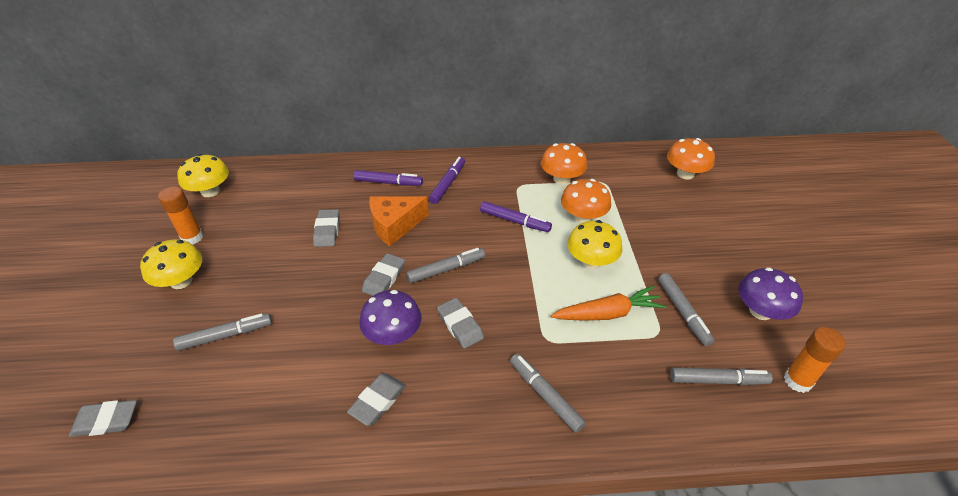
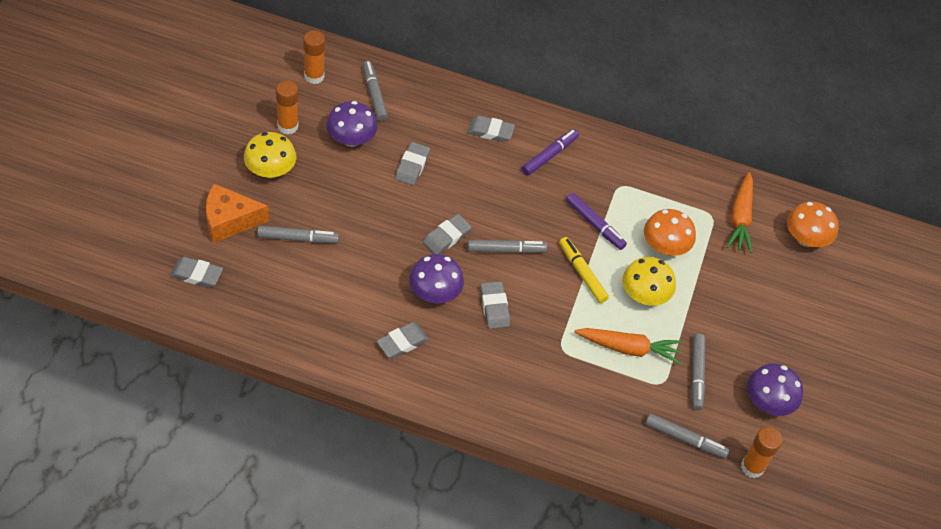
camera: 15 degrees right, 10 degrees up
yellow mushroom [178,154,229,197] -> orange glue stick [303,30,325,84]
purple marker [353,170,423,186] -> grey eraser [467,115,515,142]
orange cheese [369,196,429,246] -> orange cheese moved to [206,184,269,243]
grey marker [510,353,586,433] -> grey marker moved to [363,61,388,121]
orange mushroom [541,143,587,185] -> none
none -> purple mushroom [326,101,378,147]
none -> yellow marker [559,237,609,303]
none -> orange carrot [726,172,753,253]

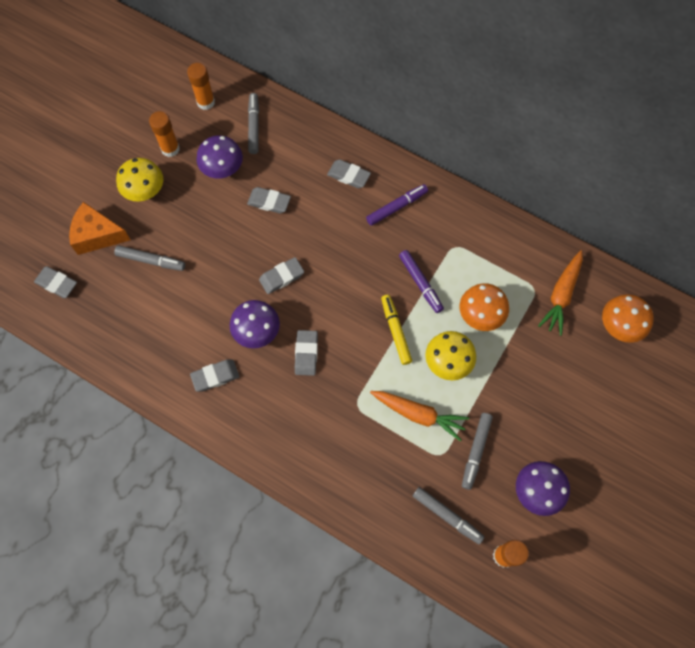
camera: 20 degrees right, 15 degrees up
grey eraser [395,142,430,185] -> grey eraser turned 75 degrees clockwise [247,187,291,213]
grey marker [467,240,547,253] -> none

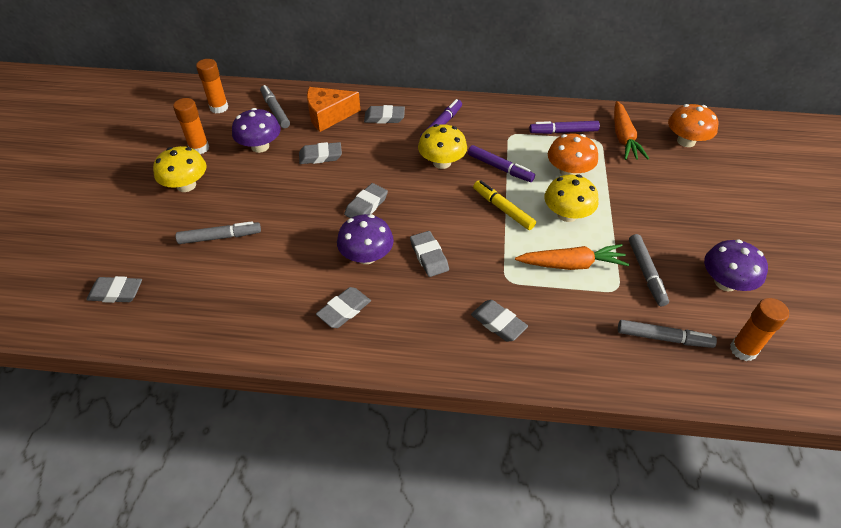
camera: 25 degrees left, 20 degrees down
orange cheese [69,202,130,255] -> orange cheese moved to [307,87,361,132]
none -> yellow mushroom [418,124,467,169]
none -> grey eraser [471,300,528,342]
none -> purple marker [529,121,600,134]

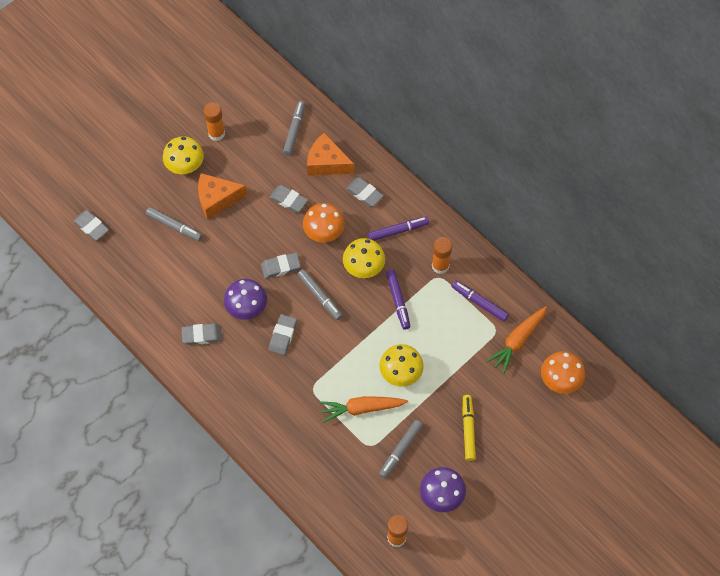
camera: 40 degrees right, 15 degrees up
orange glue stick [196,59,228,113] -> orange glue stick moved to [432,237,452,274]
purple mushroom [232,108,281,153] -> none
grey eraser [471,300,528,342] -> none
yellow marker [473,181,536,230] -> yellow marker moved to [462,395,476,461]
orange carrot [515,244,629,270] -> orange carrot turned 135 degrees clockwise [320,396,408,423]
orange mushroom [548,134,598,176] -> orange mushroom moved to [303,203,345,242]
grey marker [618,320,717,348] -> grey marker moved to [297,269,343,320]
none -> orange cheese [198,173,247,219]

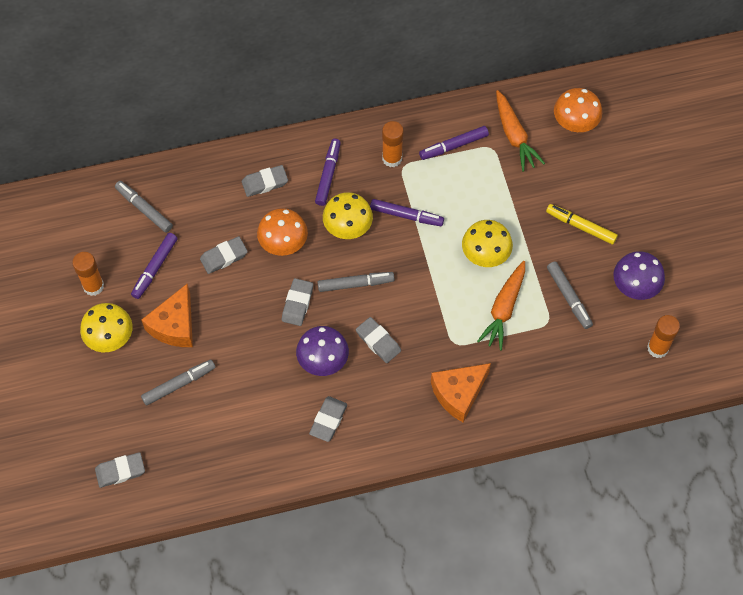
camera: 60 degrees left, 0 degrees up
orange cheese [307,133,354,176] -> orange cheese moved to [431,363,491,422]
none -> purple marker [131,233,177,299]

